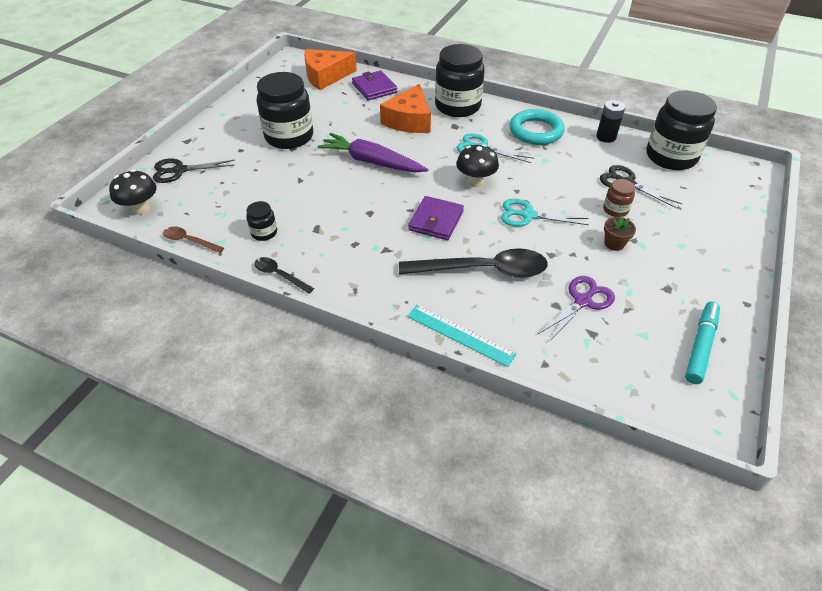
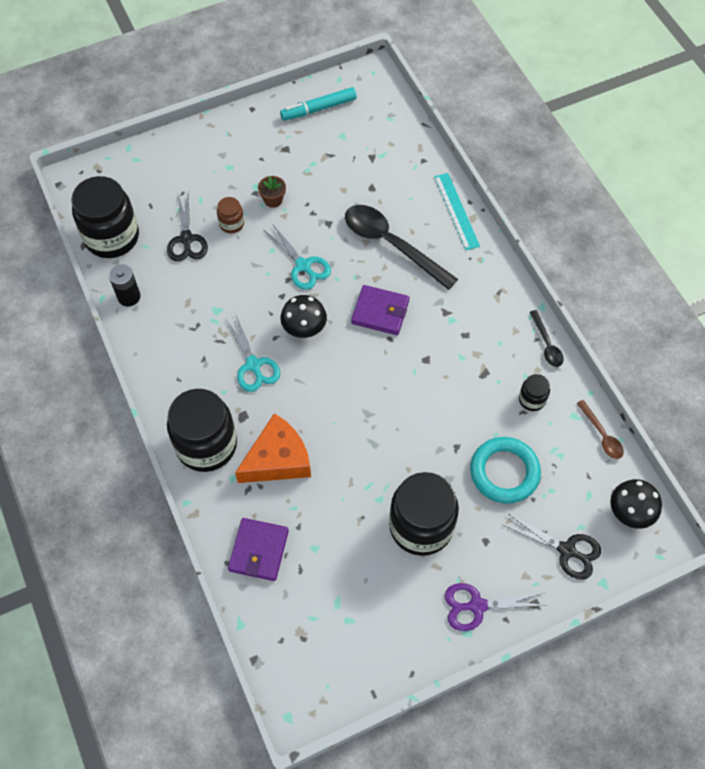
camera: 140 degrees left, 15 degrees up
orange cheese [304,49,357,90] -> none
purple carrot [317,133,428,172] -> none
purple wallet [408,196,464,240] -> purple wallet turned 45 degrees clockwise [351,285,409,335]
turquoise ring [509,109,565,145] -> turquoise ring moved to [470,437,541,504]
purple scissors [538,276,615,343] -> purple scissors moved to [445,583,547,631]

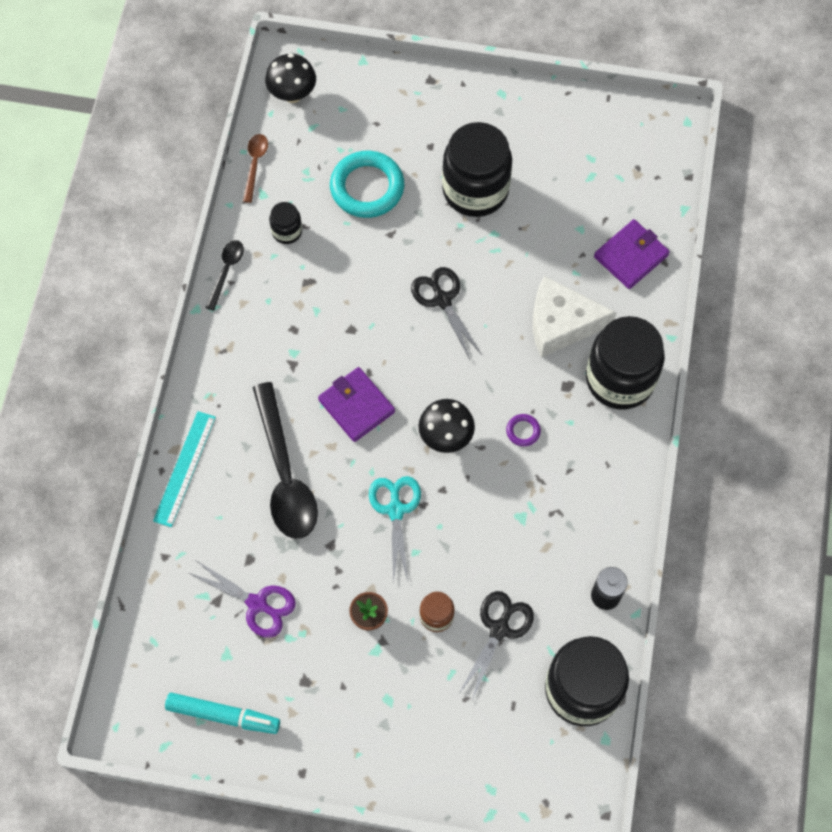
camera: 145 degrees left, 5 degrees up
turquoise scissors [225,313,280,392] -> purple ring [506,414,541,446]
orange cheese [235,413,311,483] -> white cheese [533,276,616,358]
purple scissors [445,583,547,631] -> purple scissors moved to [189,561,296,638]
black scissors [504,514,601,580] -> black scissors moved to [411,267,482,360]

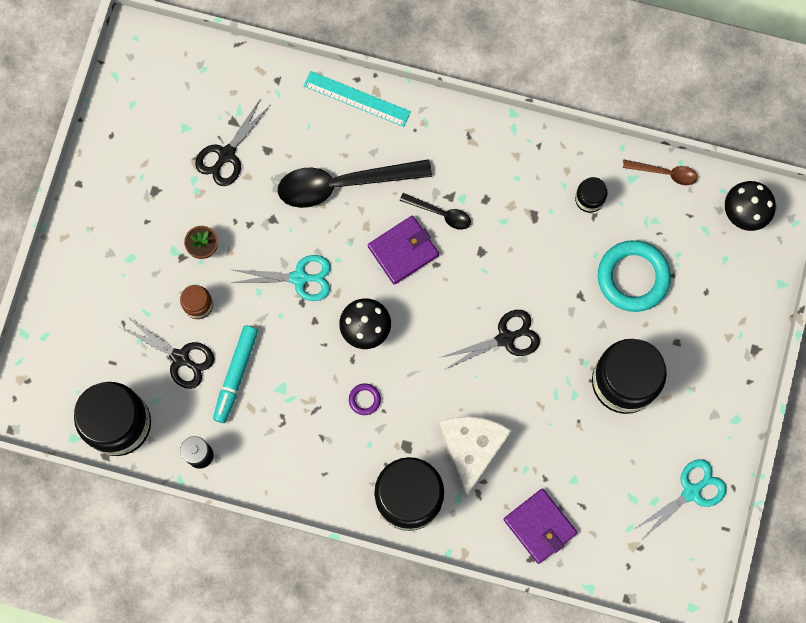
camera: 95 degrees right, 10 degrees up
turquoise marker [165,693,280,734] -> turquoise marker moved to [213,326,258,423]
purple scissors [189,561,296,638] -> black scissors [195,98,270,186]
black spoon [206,240,244,311] -> black spoon moved to [400,193,471,230]
none -> turquoise scissors [636,459,727,539]

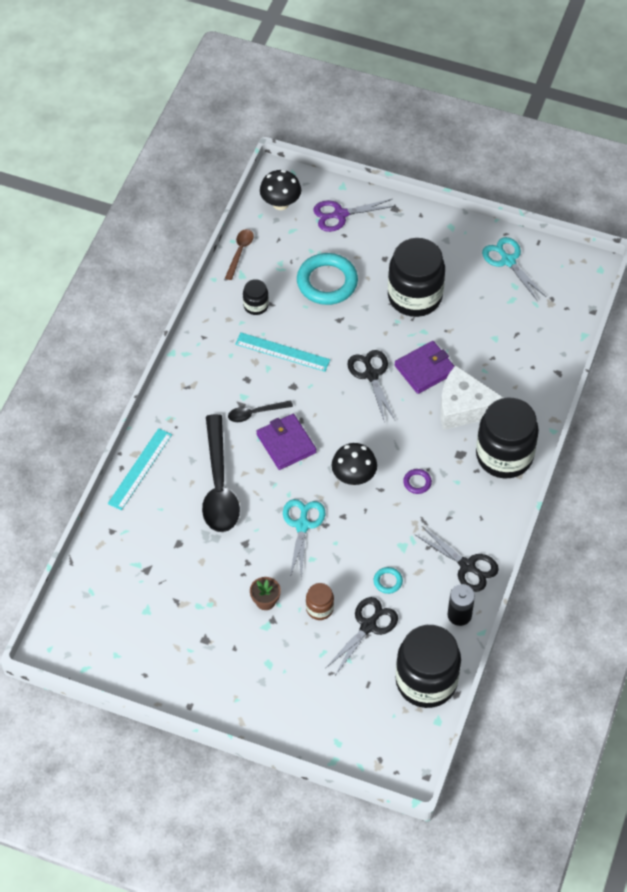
camera: 85 degrees left, 20 degrees down
black scissors [195,98,270,186] -> black scissors moved to [414,526,499,592]
turquoise marker [213,326,258,423] -> turquoise ring [374,567,403,594]
black spoon [400,193,471,230] -> black spoon turned 135 degrees counterclockwise [228,400,293,422]
purple wallet [503,489,577,564] -> purple wallet moved to [395,341,455,394]
none -> turquoise ruler [235,333,330,372]
none -> purple scissors [313,199,396,232]

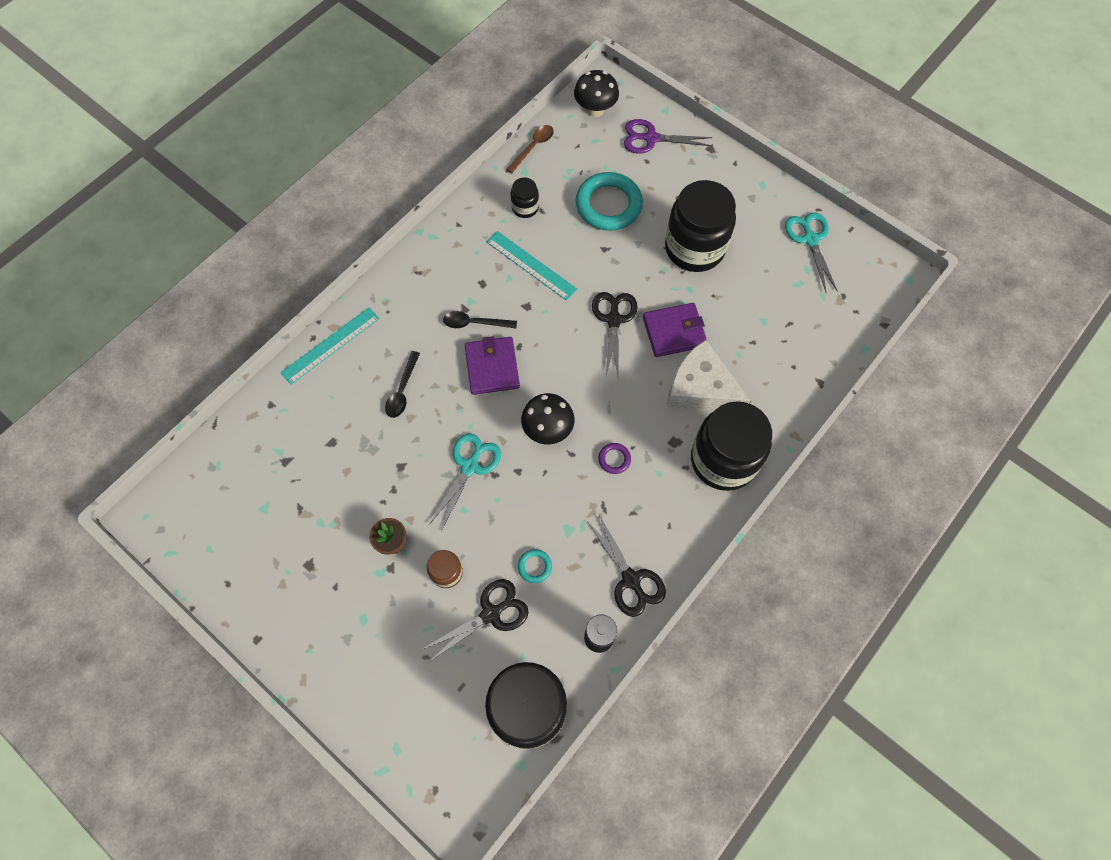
camera: 20 degrees right, 10 degrees up
black spoon [202,414,240,532] -> black spoon [385,351,420,418], size x0.48

